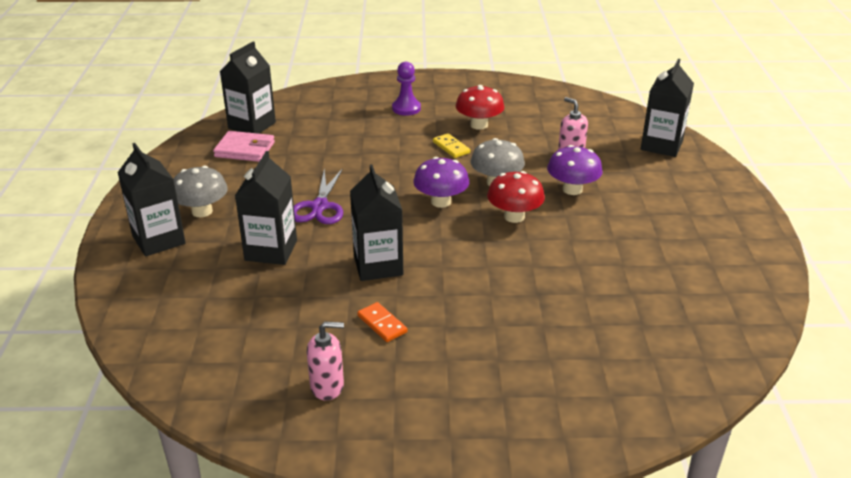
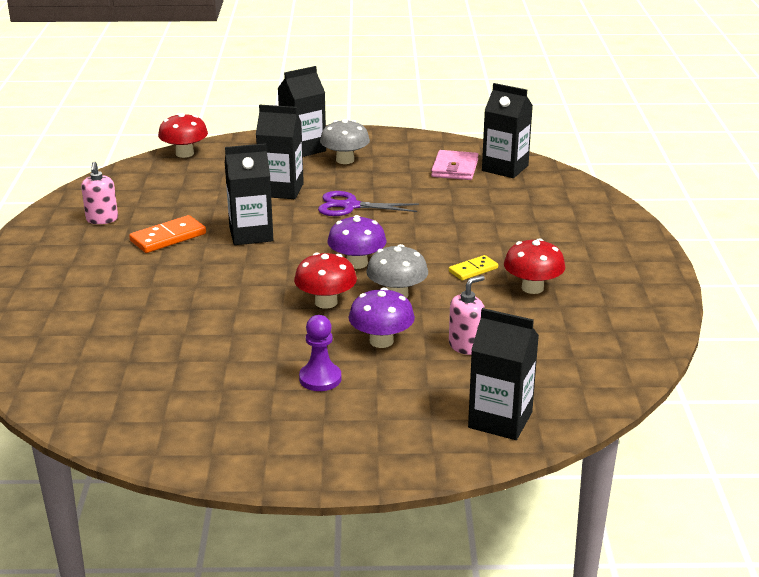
camera: 90 degrees right, 5 degrees down
orange domino [357,302,407,342] -> orange domino [129,215,206,253], size x1.57
purple pawn [392,62,421,116] -> purple pawn moved to [299,315,341,391]
none -> red mushroom [158,113,208,158]

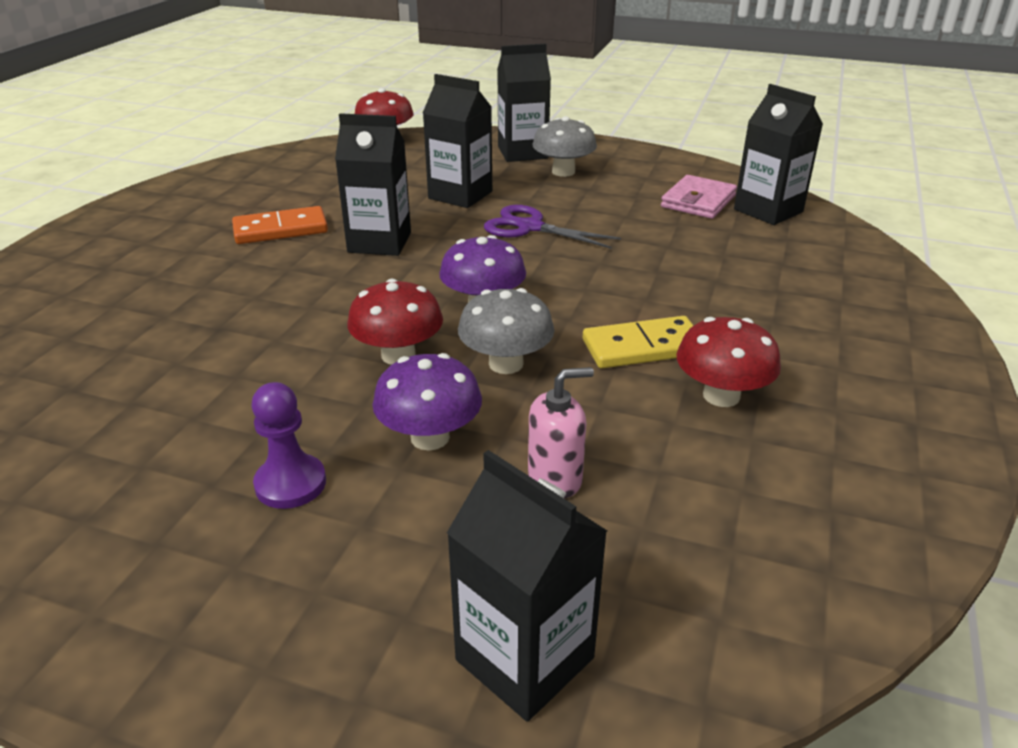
camera: 20 degrees right, 5 degrees up
pink soap dispenser [81,161,118,224] -> none
yellow domino [449,255,498,280] -> yellow domino [583,316,694,368], size x1.57

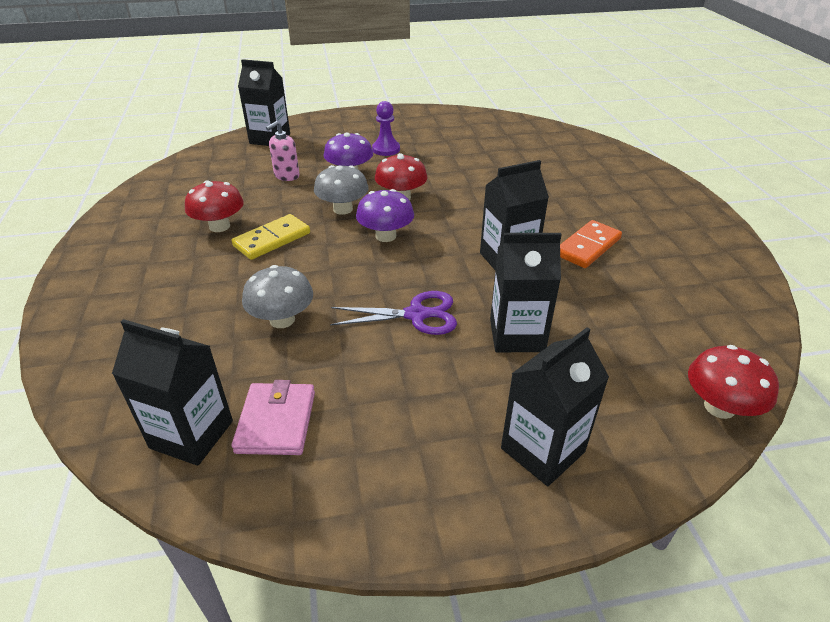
camera: 150 degrees right, 5 degrees up
grey mushroom [532,116,597,177] -> grey mushroom moved to [242,265,313,328]

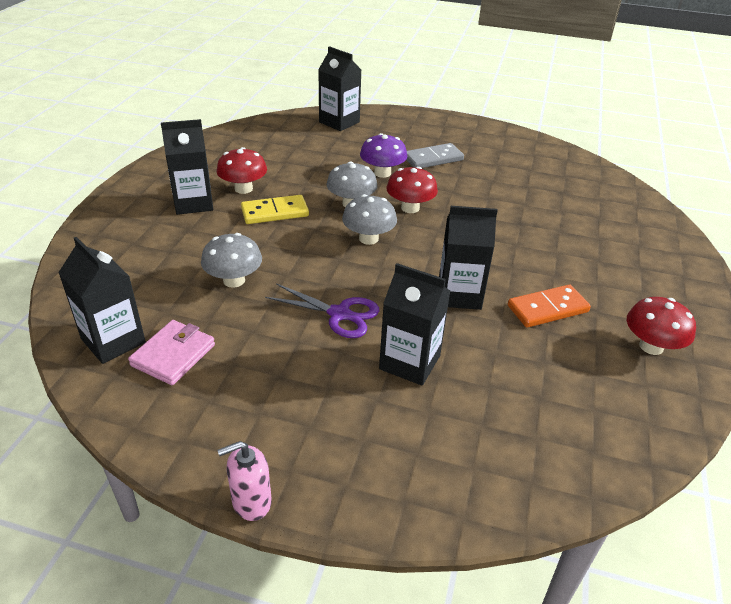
camera: 25 degrees right, 0 degrees up
pink soap dispenser [266,121,300,181] -> pink soap dispenser moved to [217,441,272,521]
purple mushroom [356,189,414,242] -> grey mushroom [342,194,397,245]
purple pawn [372,101,400,156] -> grey domino [406,143,464,168]
black carton [501,327,609,486] -> black carton moved to [161,119,214,215]
red mushroom [688,345,779,419] -> red mushroom moved to [627,297,696,355]

